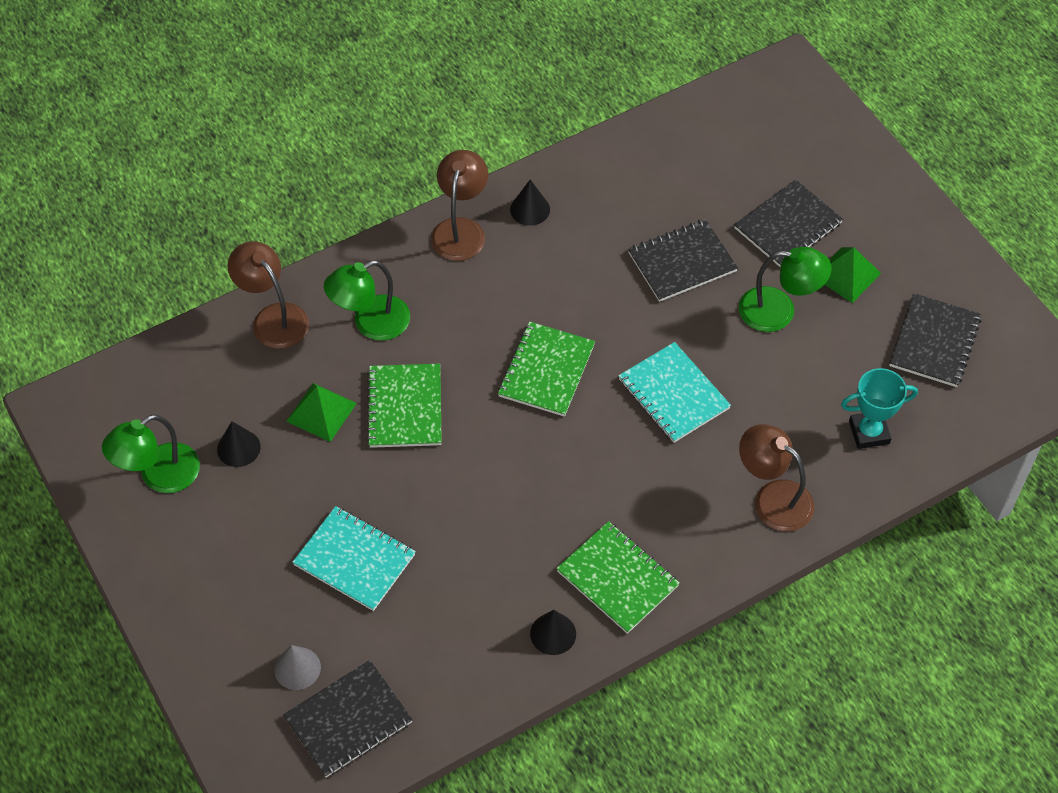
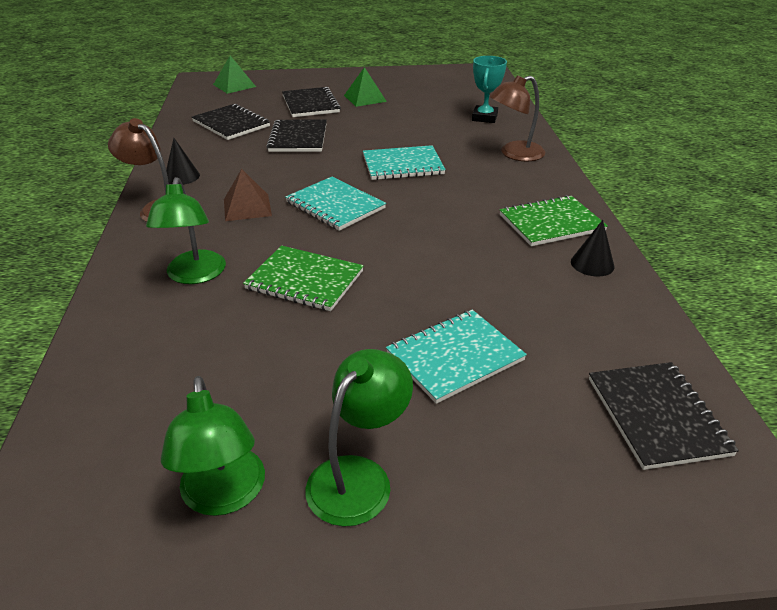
camera: 65 degrees left, 20 degrees down
black cone [217,421,261,467] -> none
brown lamp [228,241,309,349] -> none
grey cone [274,645,321,690] -> none
green pyramid [286,383,357,442] -> green pyramid moved to [213,56,256,94]
green notebook [498,322,595,417] -> turquoise notebook [286,177,386,231]
green lamp [739,247,832,332] -> green lamp moved to [306,349,413,527]
black notebook [889,293,981,387] -> black notebook moved to [192,104,270,140]
none -> brown pyramid [224,169,272,221]

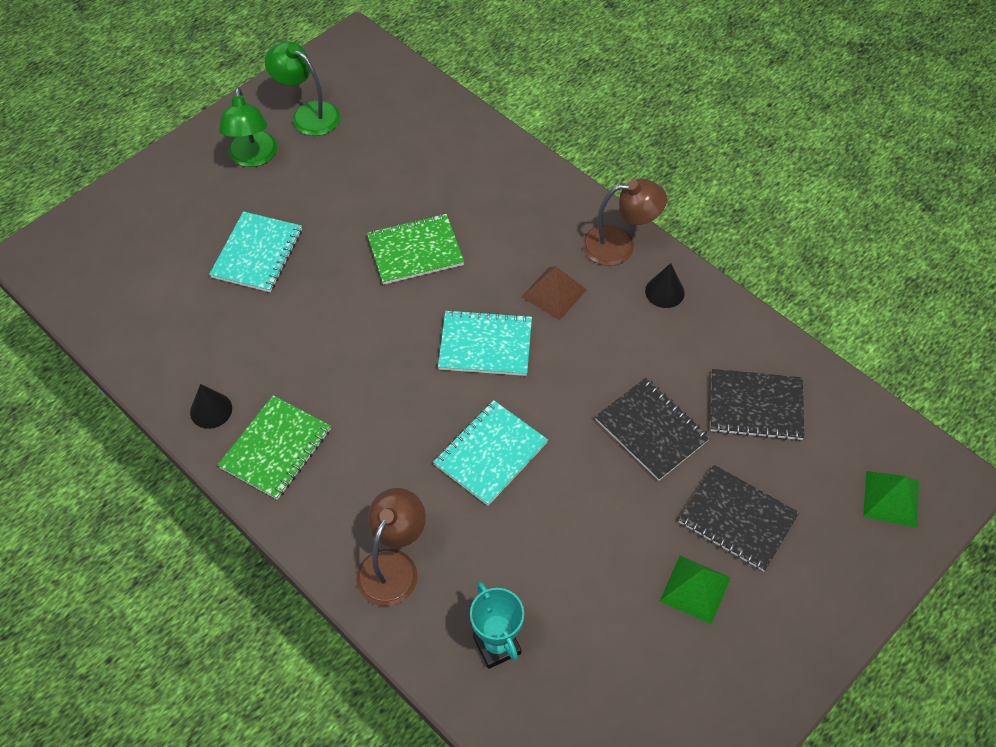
camera: 140 degrees right, 20 degrees up
green lamp [146,177,226,284] -> none
black notebook [589,362,739,470] -> none

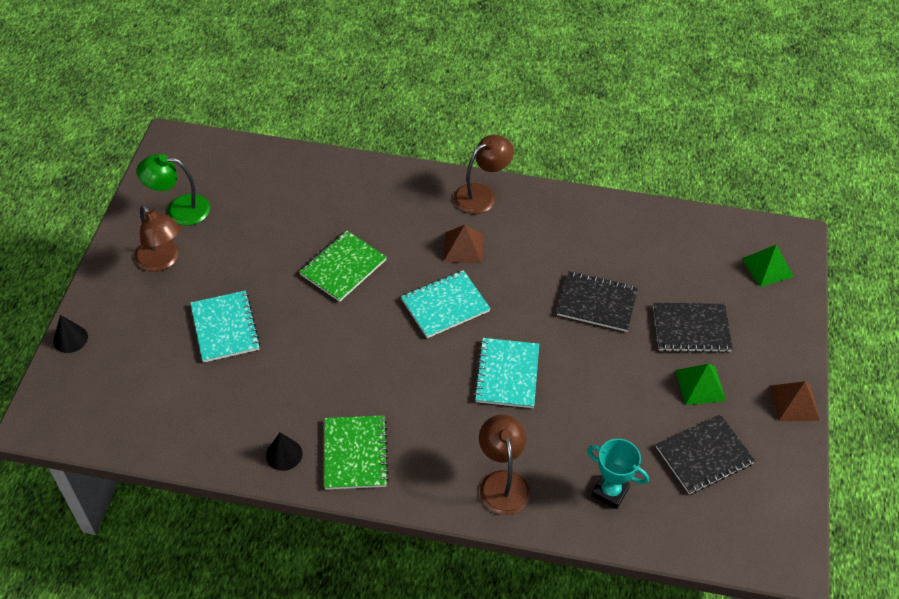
camera: 35 degrees left, 5 degrees down
green lamp [219,87,277,167] -> brown lamp [135,205,181,272]
black cone [645,263,685,308] -> black cone moved to [53,315,88,353]
black notebook [711,369,804,441] -> black notebook moved to [656,414,755,494]
none -> brown pyramid [770,381,820,421]

